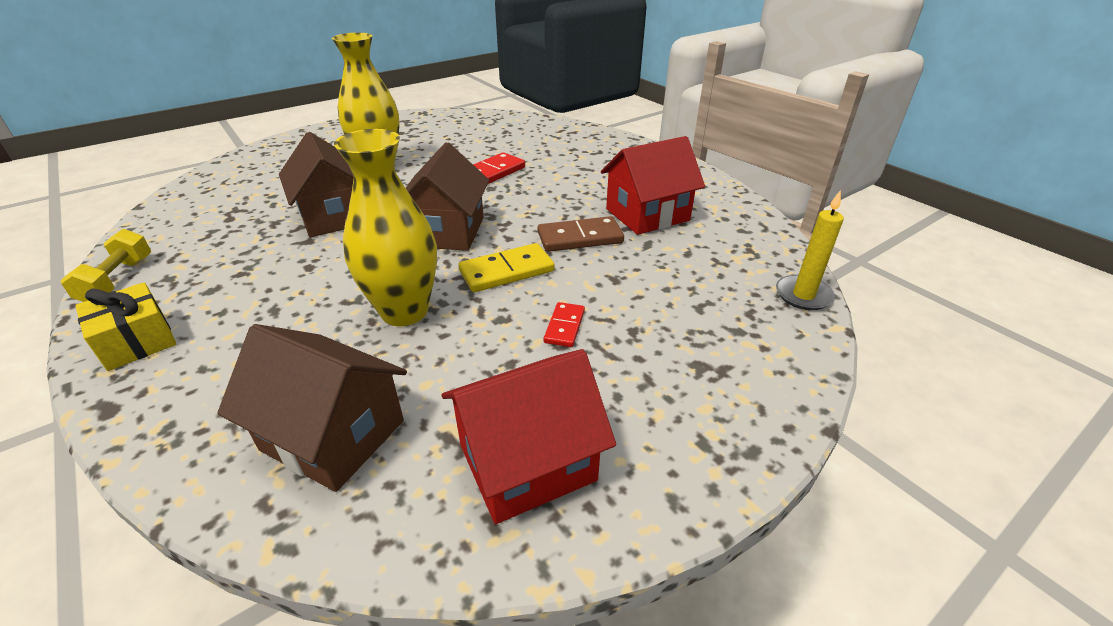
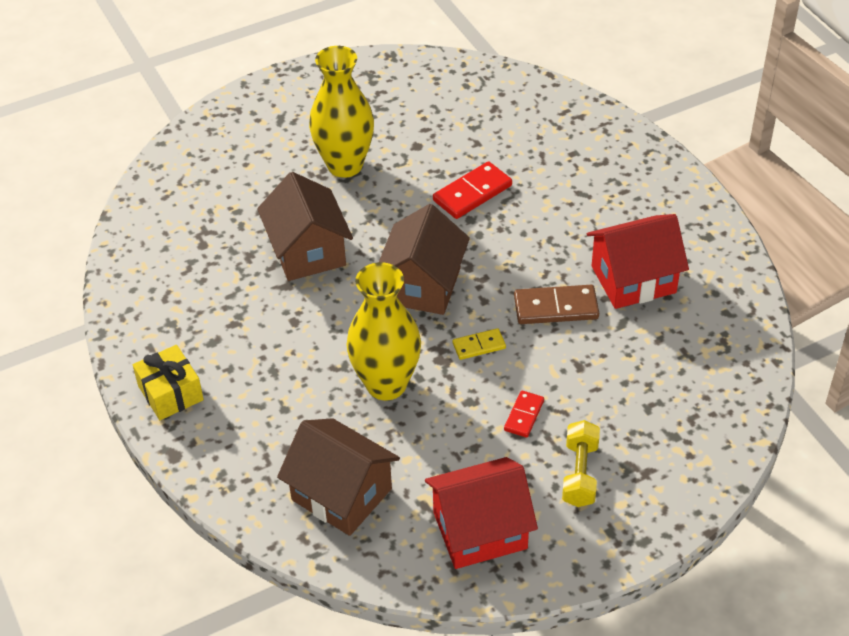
camera: 10 degrees right, 10 degrees up
yellow dumbbell [60,229,151,302] -> yellow dumbbell moved to [562,420,600,507]
yellow domino [458,243,555,292] -> yellow domino [452,328,506,360], size x0.60
yellow candle [776,190,844,310] -> none

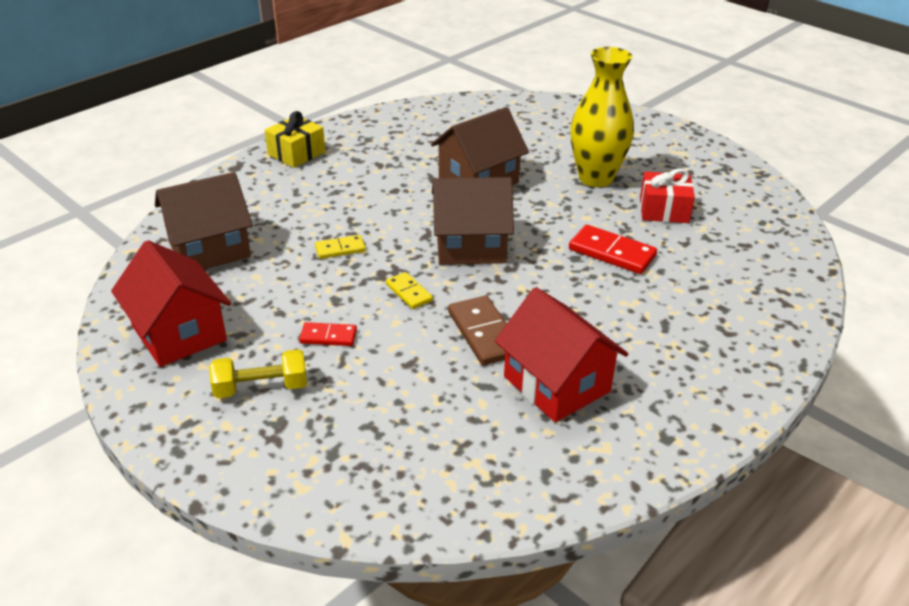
camera: 70 degrees right, 10 degrees down
brown house [277,418,400,536] -> brown house turned 45 degrees clockwise [155,172,253,269]
yellow vase [346,262,421,400] -> yellow domino [315,235,366,259]
none -> red gift [640,168,695,223]

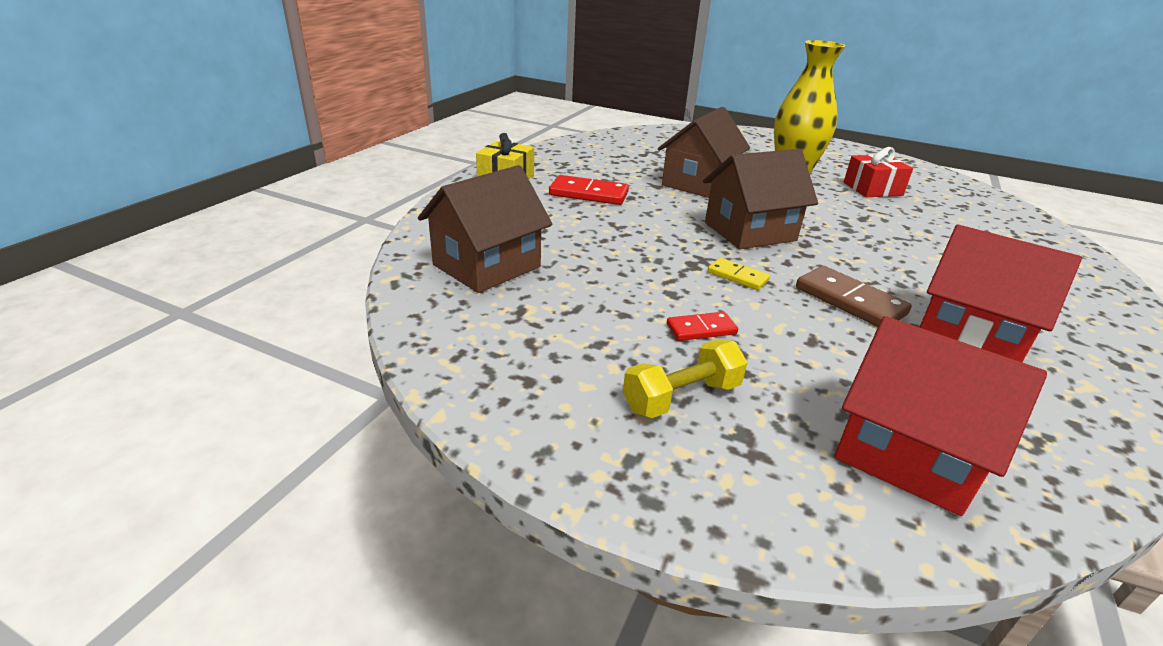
camera: 20 degrees left, 5 degrees down
red house [111,240,231,367] -> red house moved to [834,316,1047,516]
yellow domino [315,235,366,259] -> none
red domino [569,225,657,274] -> red domino moved to [549,175,629,205]

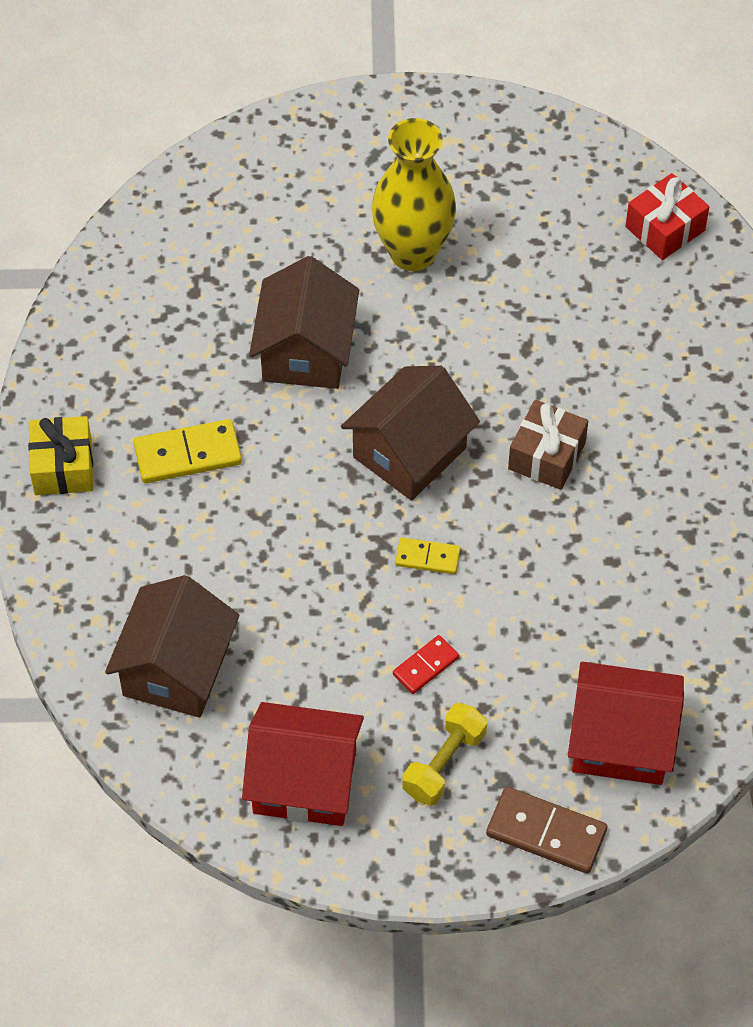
camera: 25 degrees left, 25 degrees up
red domino [549,175,629,205] -> yellow domino [133,419,242,483]
brown domino [796,266,912,327] -> brown domino moved to [486,787,607,874]
red gift [844,147,913,197] -> red gift moved to [625,173,710,260]
red house [920,225,1082,362] -> red house moved to [242,702,364,826]
none -> brown gift [508,400,588,490]

